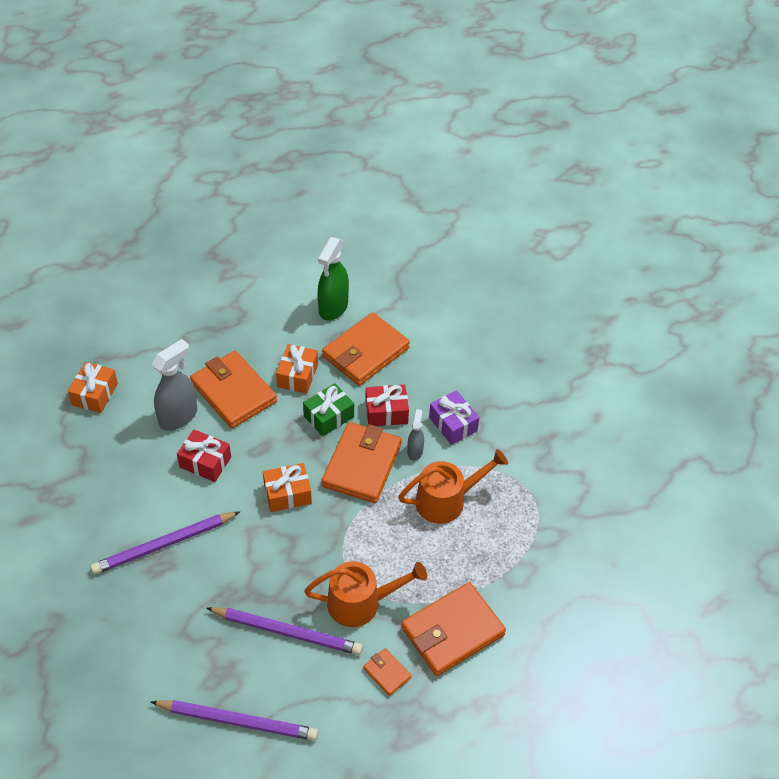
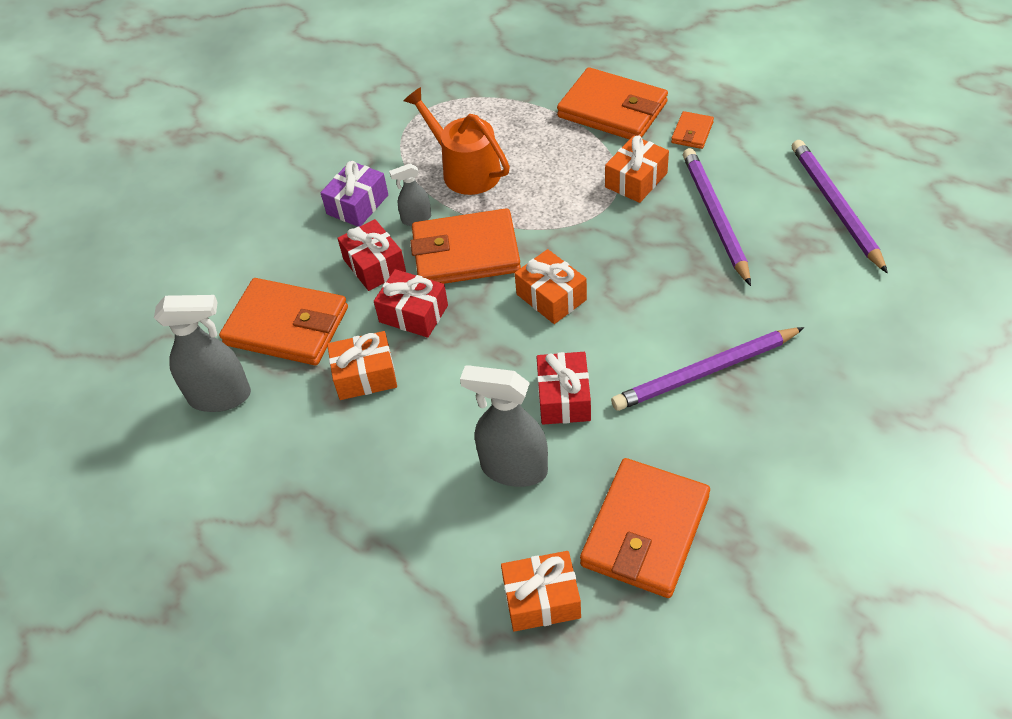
camera: 110 degrees left, 0 degrees up
purple pencil [90,512,240,574] -> purple pencil turned 120 degrees clockwise [611,327,804,411]
orange wallet [190,351,277,428] -> orange wallet moved to [580,458,710,598]
green gift [303,383,354,437] -> red gift [374,269,448,338]
orange watering can [304,561,427,627] -> orange gift [605,136,669,203]
green spray bottle [317,237,349,321] -> grey spray bottle [154,295,251,412]

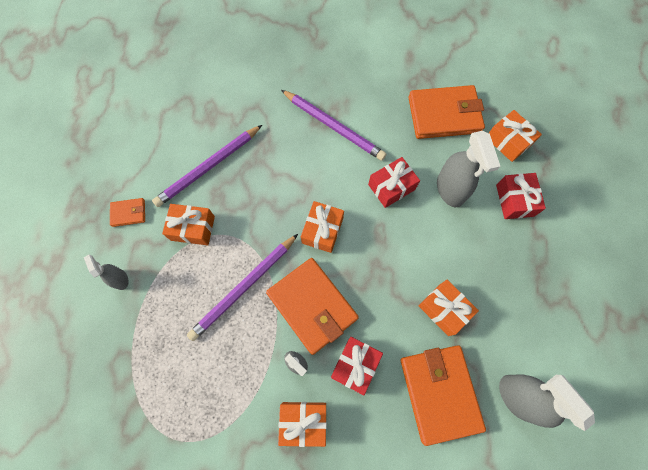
camera: 125 degrees left, 20 degrees up
purple gift [321,161,388,227] -> orange gift [278,402,327,447]
red gift [374,269,448,338] -> red gift moved to [496,173,546,219]
orange watering can [403,87,510,195] -> none
orange wallet [557,67,668,140] -> grey spray bottle [84,255,129,290]
purple pencil [792,140,888,273] -> purple pencil moved to [187,234,298,341]

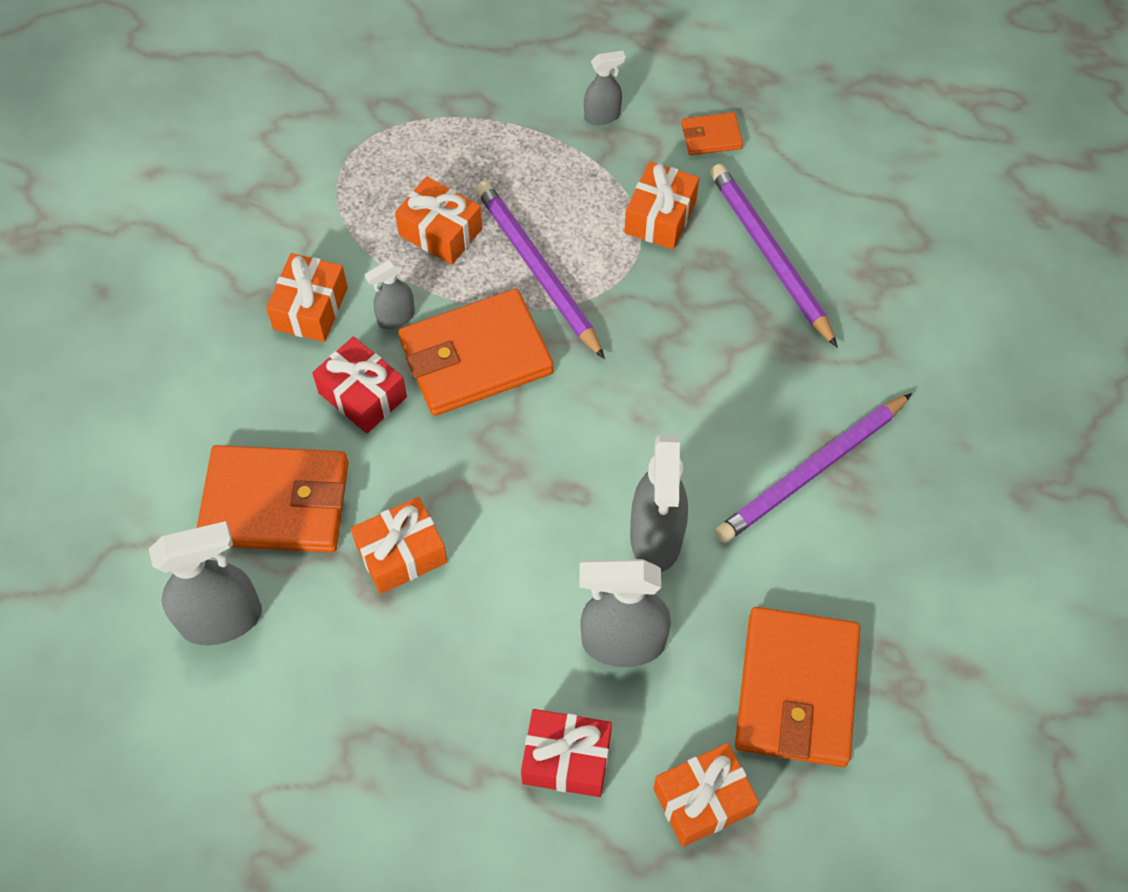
camera: 105 degrees right, 10 degrees down
orange wallet [110,198,145,227] -> orange wallet turned 75 degrees clockwise [681,112,743,155]
orange gift [301,201,344,253] -> orange gift moved to [395,176,482,265]
red gift [368,157,420,208] -> grey spray bottle [630,435,688,572]

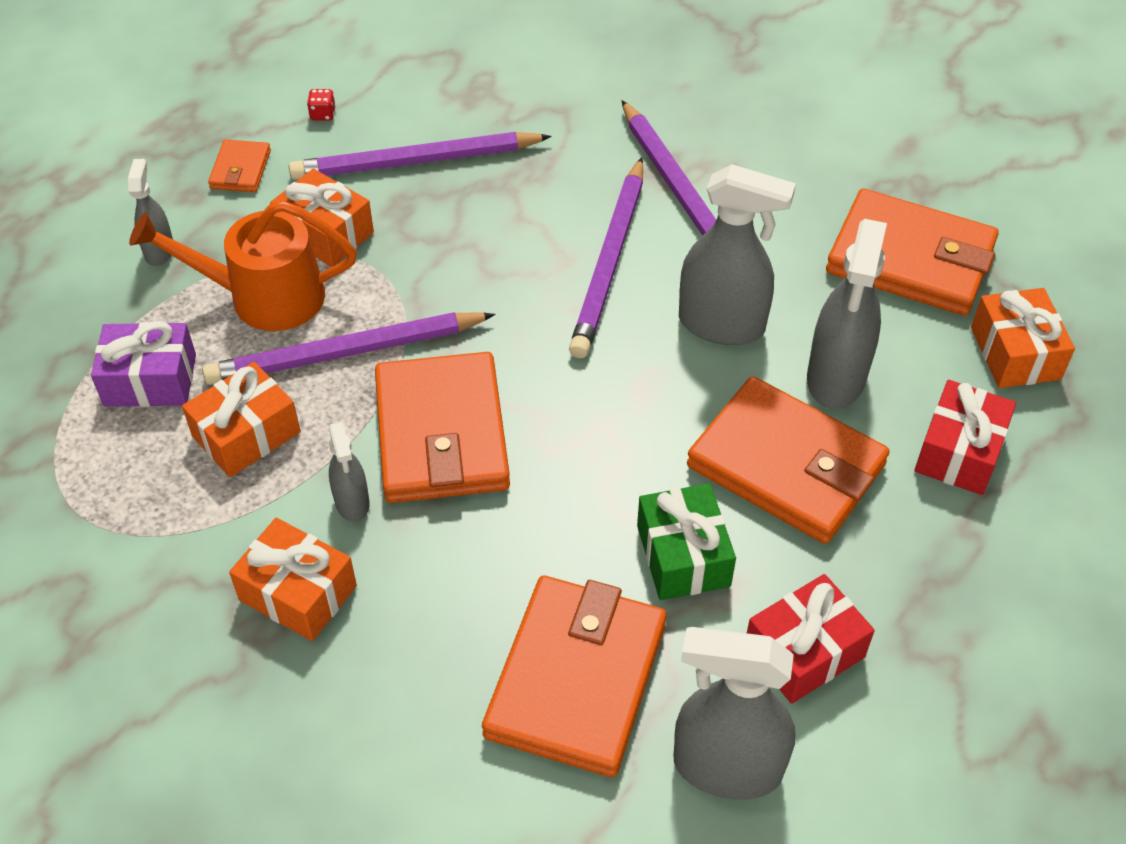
camera: 75 degrees left, 10 degrees down
grey spray bottle [149,521,262,645] -> grey spray bottle turned 75 degrees counterclockwise [674,627,796,800]
red gift [312,337,407,434] -> red gift moved to [747,574,875,704]
orange gift [351,497,447,594] -> green gift [637,483,736,600]
none -> purple gift [91,321,196,407]
none -> orange watering can [129,201,357,331]
none -> red dice [307,89,336,121]
none -> purple pencil [569,157,643,358]
none -> orange wallet [687,376,890,544]

